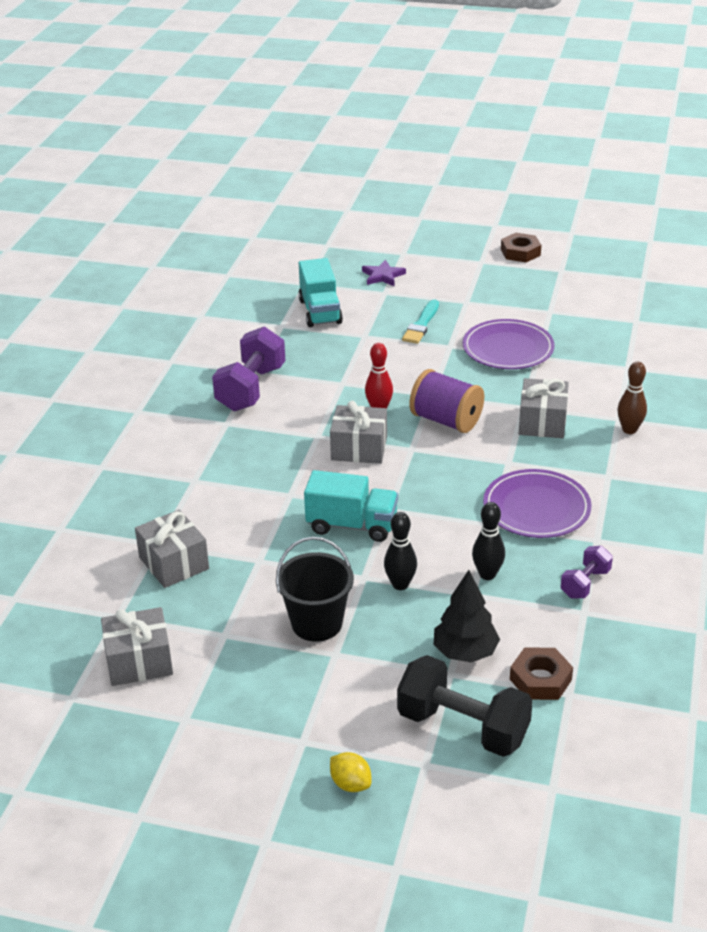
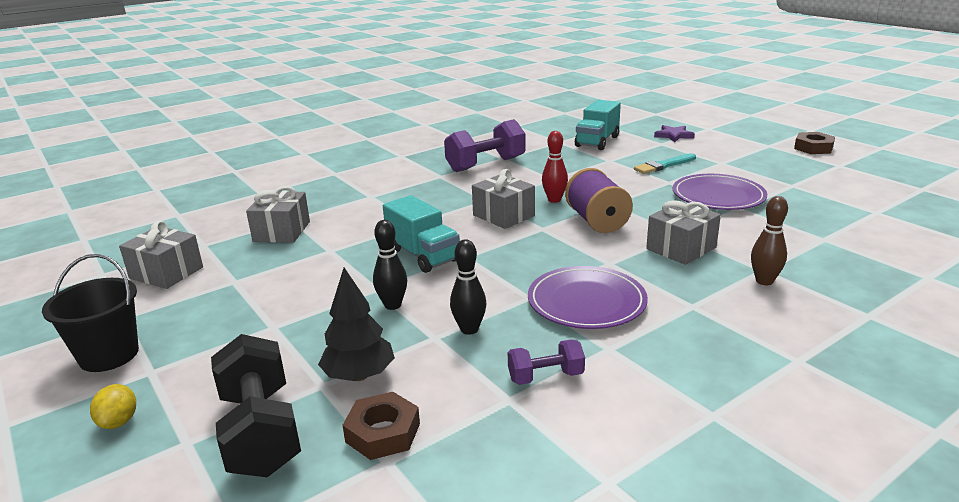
camera: 40 degrees right, 10 degrees down
black bucket [276,537,354,642] -> black bucket moved to [42,254,139,372]

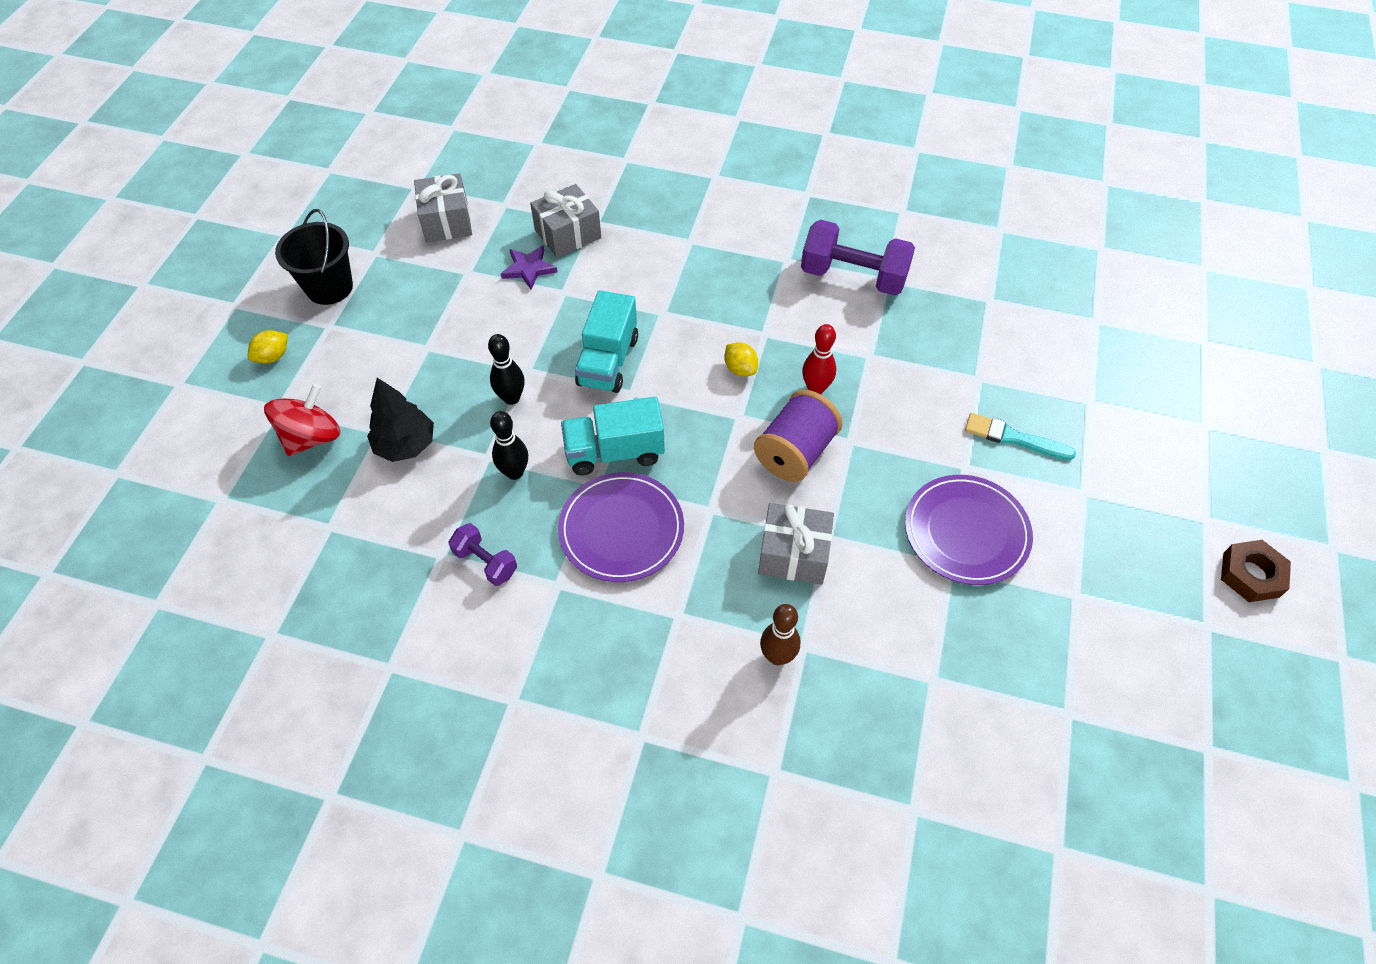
camera: 50 degrees right, 30 degrees up
black dumbbell [211,334,301,477] -> red spinning top [264,384,341,456]
brown nut [342,392,420,460] -> none
grey gift [472,169,535,229] -> yellow lemon [724,342,758,377]
turquoise truck [575,100,621,150] -> turquoise truck moved to [561,397,665,475]
purple star [654,125,695,142] -> purple star moved to [501,245,558,290]

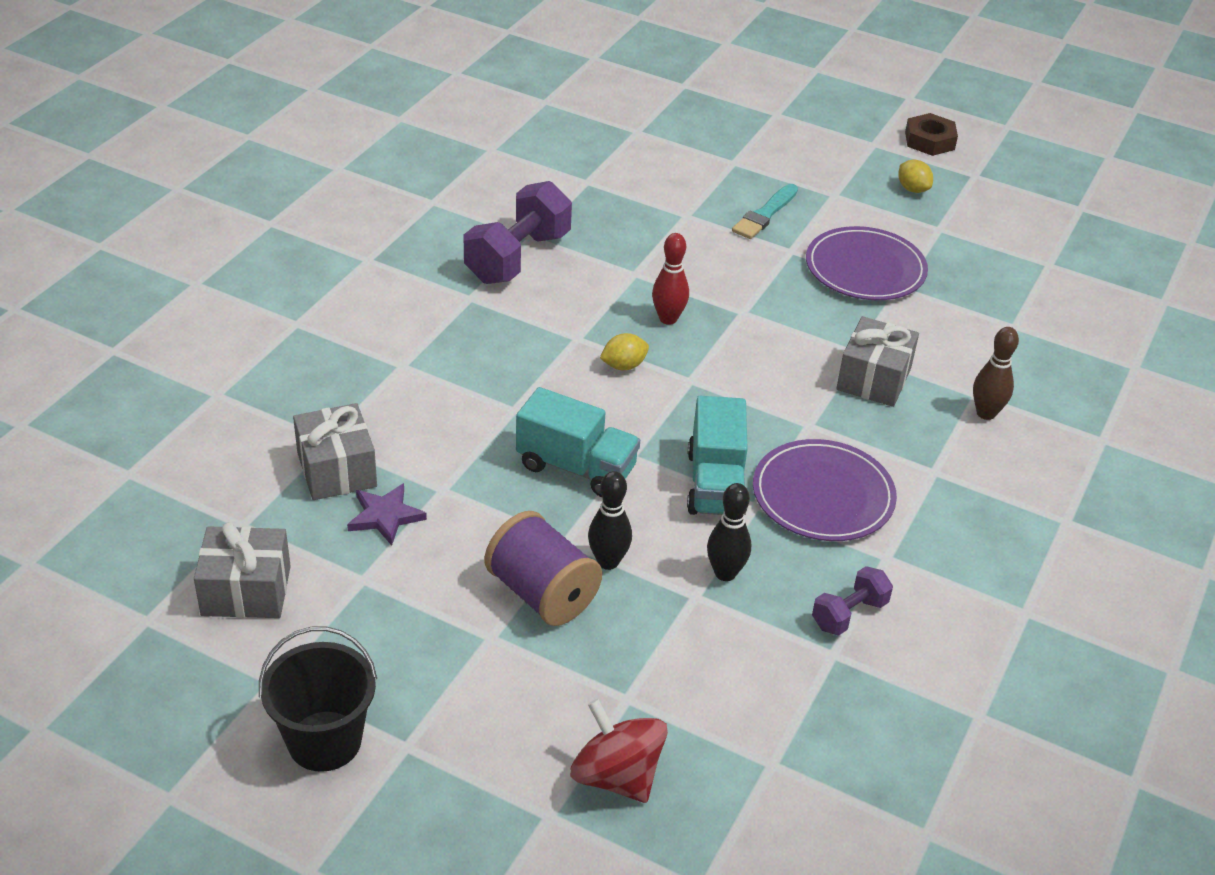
camera: 80 degrees left, 15 degrees down
yellow lemon [248,330,288,364] -> yellow lemon moved to [898,160,933,193]
black tree [367,378,434,462] -> none
purple spool [754,390,843,482] -> purple spool moved to [485,511,602,626]

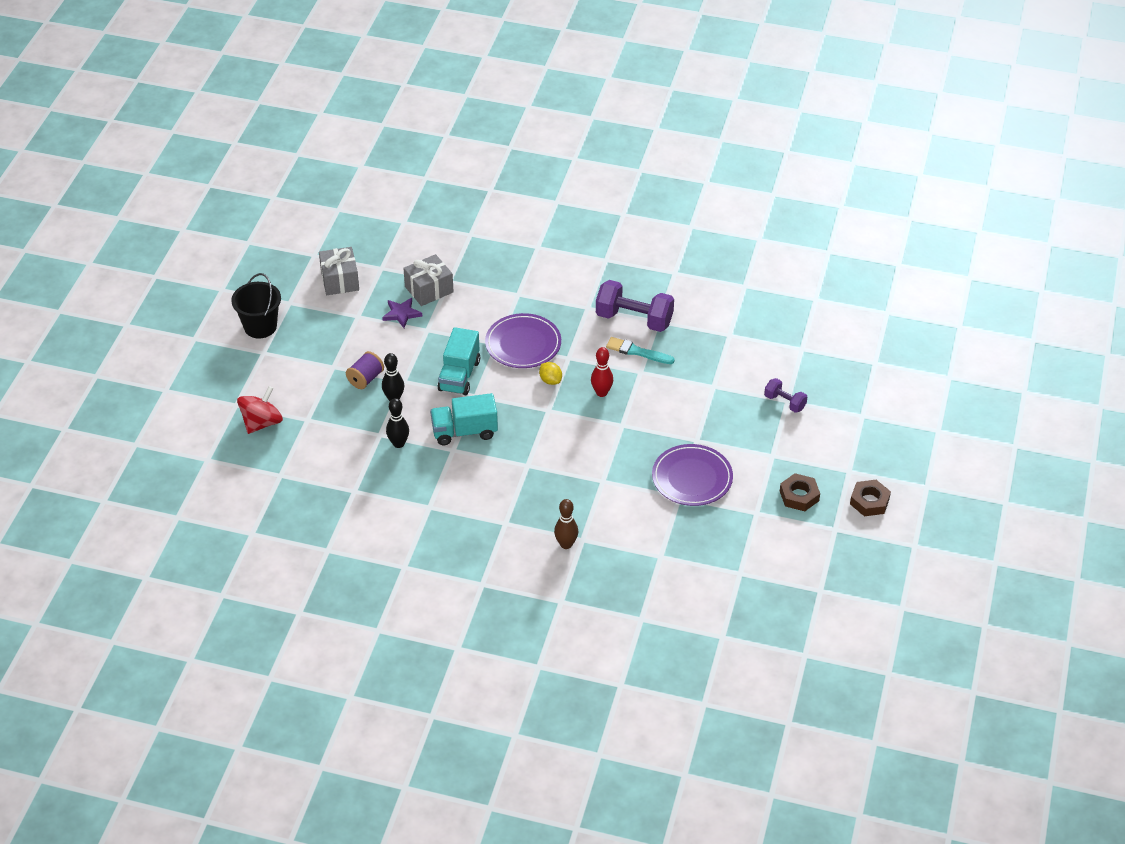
camera: 80 degrees right, 5 degrees up
purple spool [485,511,602,626] -> purple spool [346,351,384,389], size x0.66
turquoise brush [732,184,798,239] -> turquoise brush moved to [606,337,675,364]
purple plate [753,439,897,541] -> purple plate moved to [485,313,561,368]
purple dumbbell [812,566,893,635] -> purple dumbbell moved to [764,378,807,413]
grey gift [836,316,919,407] -> none
yellow lemon [898,160,933,193] -> brown nut [780,473,820,511]

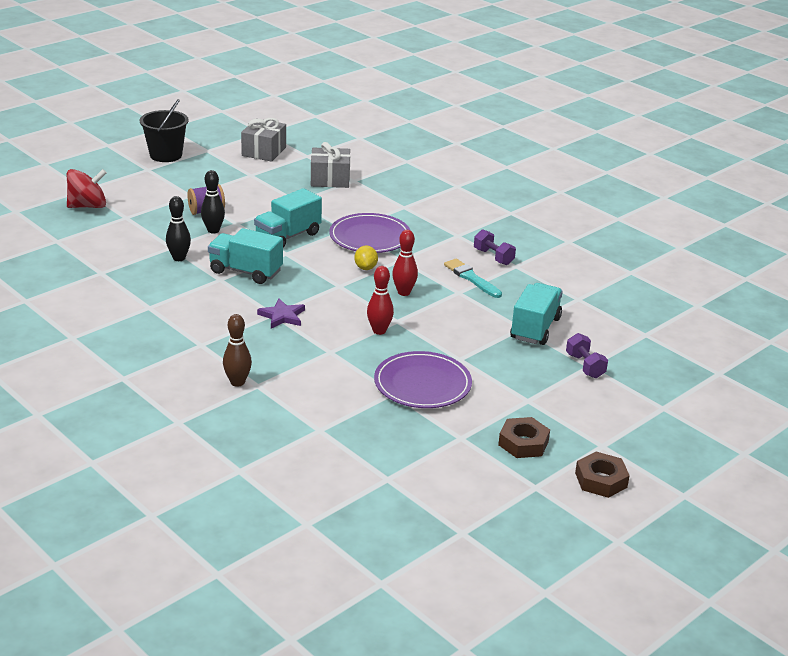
camera: 30 degrees right, 15 degrees down
purple star [382,298,422,328] -> purple star moved to [257,298,305,329]
purple dumbbell [596,280,674,332] -> purple dumbbell [474,229,516,265], size x0.53
none -> red bowling pin [367,266,394,335]
none -> turquoise truck [510,283,563,345]

